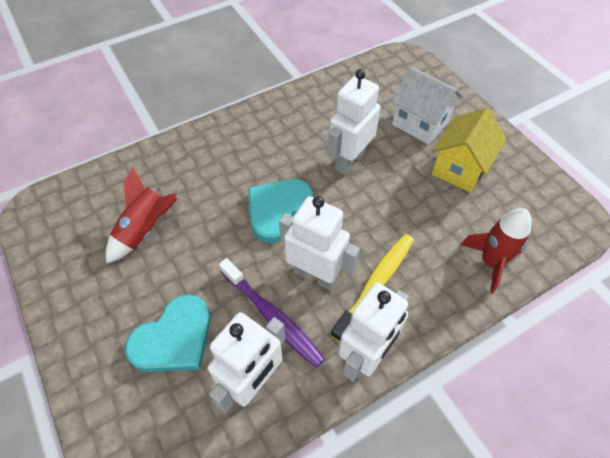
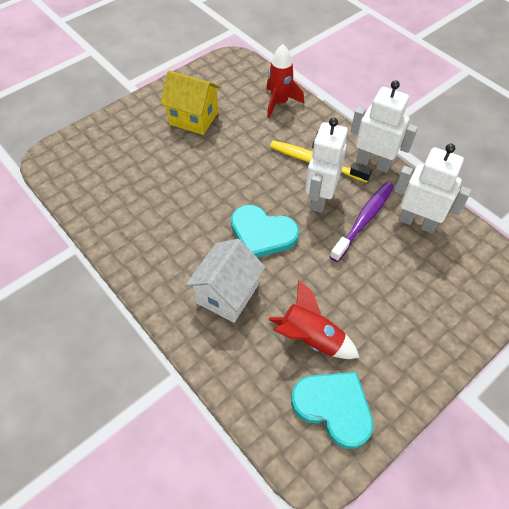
camera: 100 degrees left, 0 degrees up
turquoise heart [125,294,211,372] -> turquoise heart moved to [291,372,373,449]
white robot [327,69,381,175] -> none
white house [392,67,463,145] -> white house moved to [186,239,265,323]

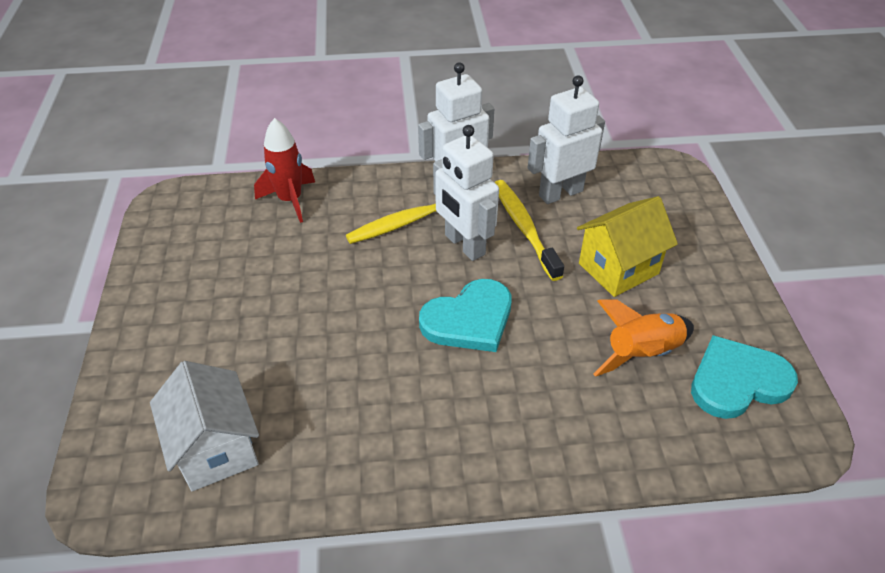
camera: 55 degrees left, 10 degrees down
yellow house [160,71,221,135] -> yellow house moved to [577,196,678,297]
white house [186,239,265,323] -> white house moved to [150,361,259,491]
red rocket [268,280,360,359] -> orange rocket [593,299,694,377]
purple toothbrush [330,182,394,262] -> yellow toothbrush [494,180,564,281]

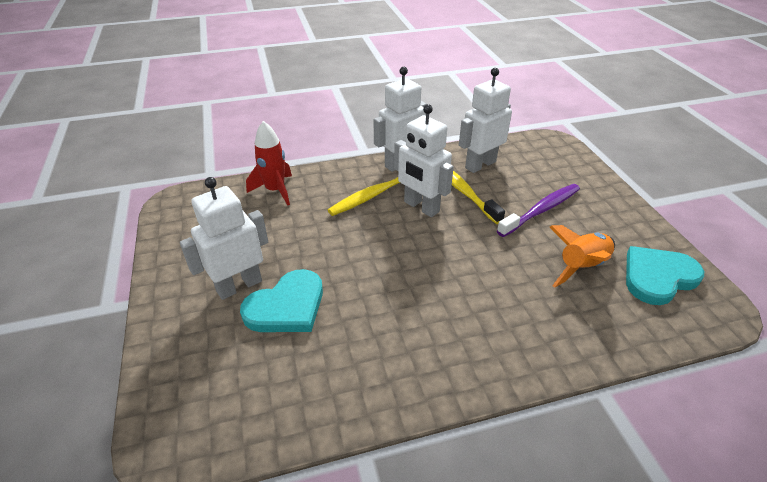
camera: 10 degrees left, 5 degrees down
white house [150,361,259,491] -> none
turquoise heart [419,279,512,352] -> turquoise heart moved to [240,269,323,332]
yellow house [577,196,678,297] -> purple toothbrush [497,184,580,237]
none -> white robot [180,177,268,300]

